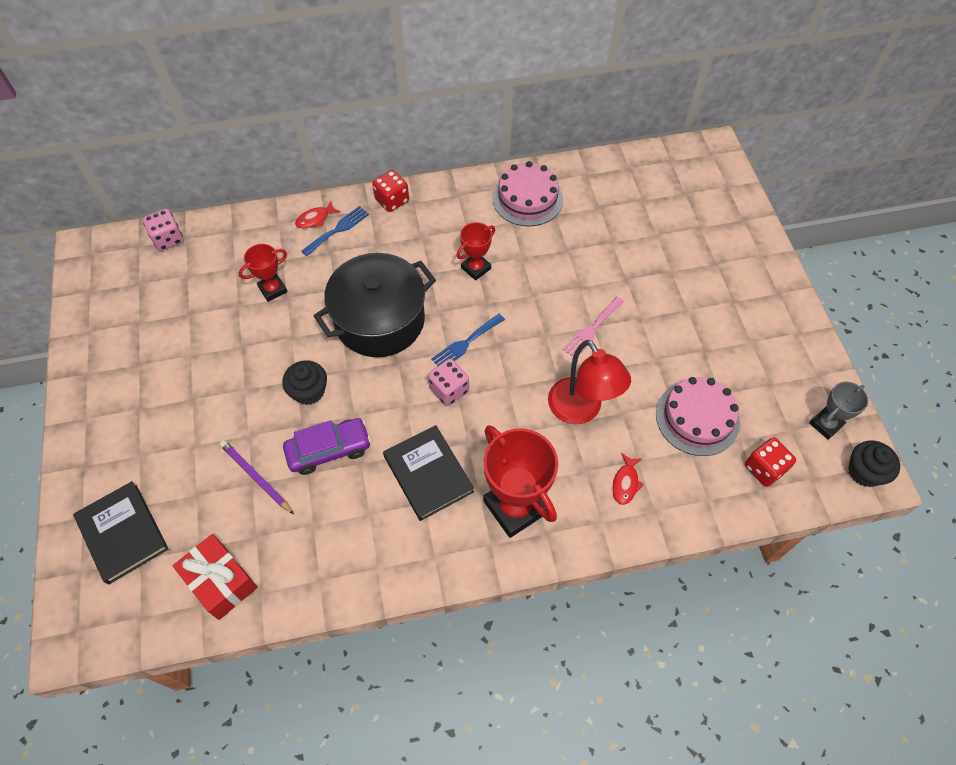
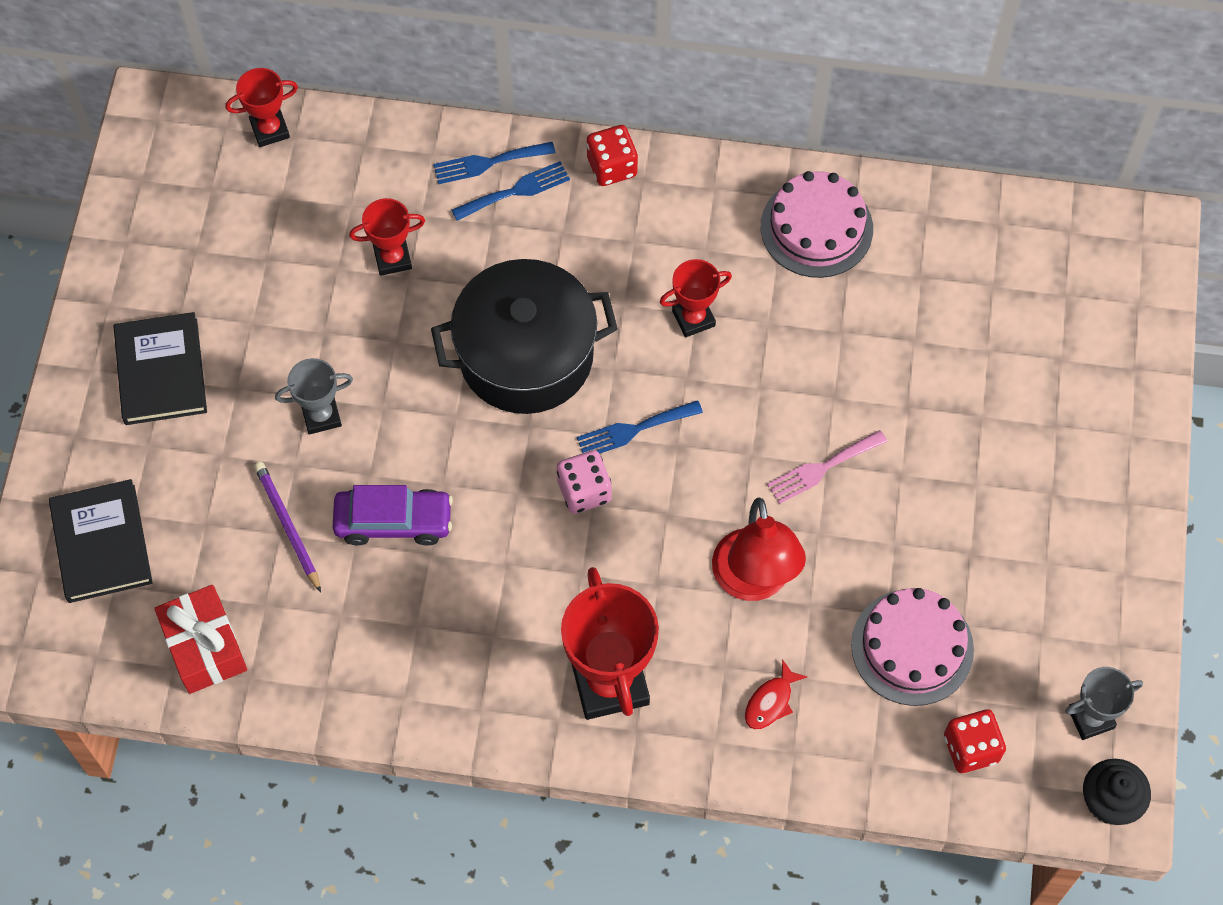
camera: 20 degrees right, 5 degrees up
pink dice [143,209,184,251] -> red trophy [225,68,298,147]
black cupcake [282,360,327,405] -> none
red fish [295,201,340,229] -> blue fork [433,142,555,184]
black book [383,425,474,521] -> black book moved to [113,312,207,425]
none -> grey trophy [275,358,353,435]

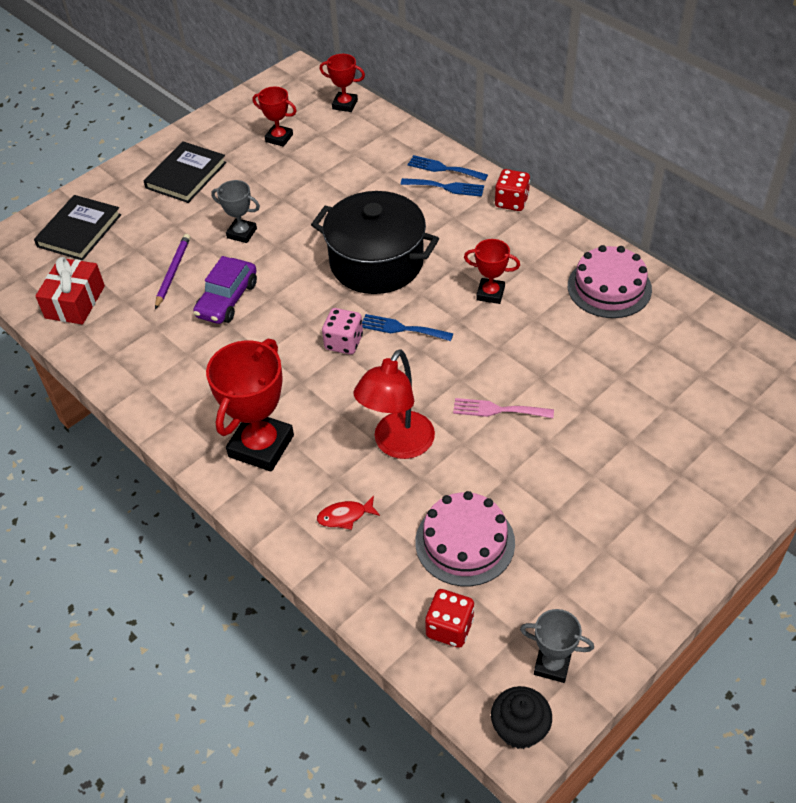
camera: 40 degrees right, 15 degrees down
purple car [333,485,453,546] -> purple car turned 75 degrees clockwise [193,256,257,324]
red trophy [349,198,425,276] -> red trophy moved to [253,87,296,147]

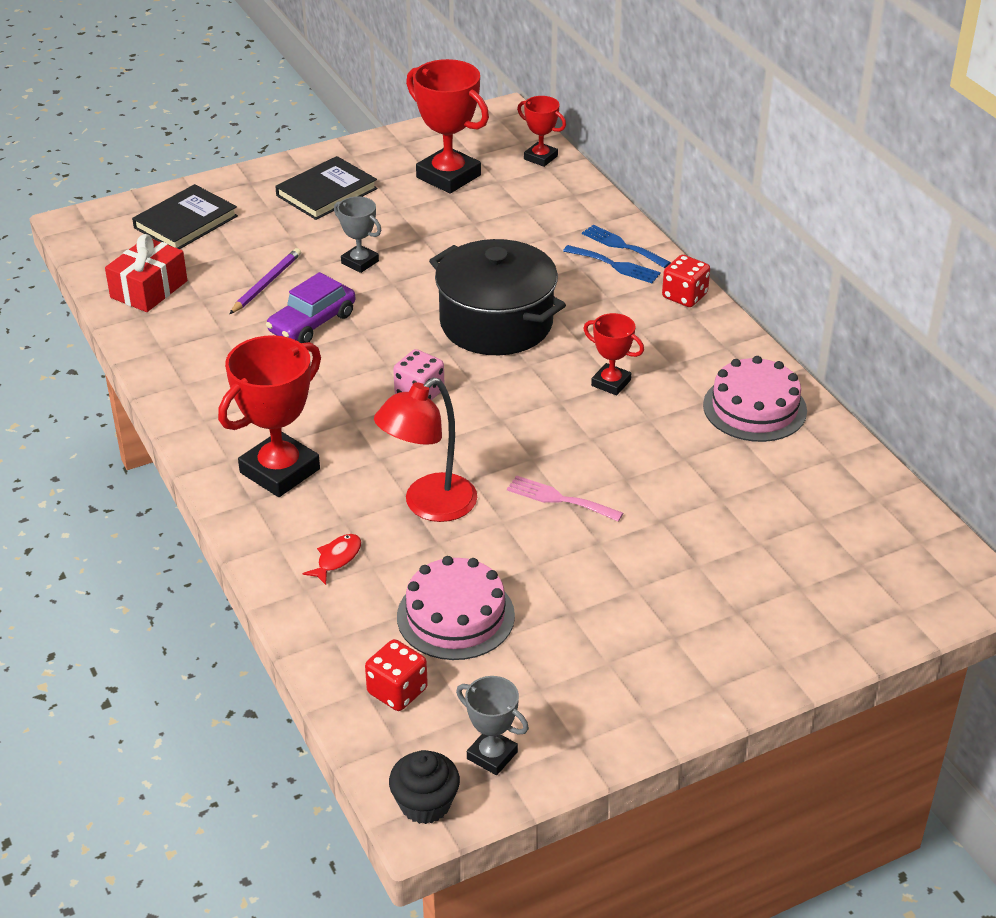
camera: 15 degrees right, 10 degrees down
red trophy [253,87,296,147] -> red trophy [406,59,489,194], size x1.84
red fish [317,496,380,530] -> red fish turned 120 degrees clockwise [303,534,361,585]
blue fork [362,314,453,341] -> none

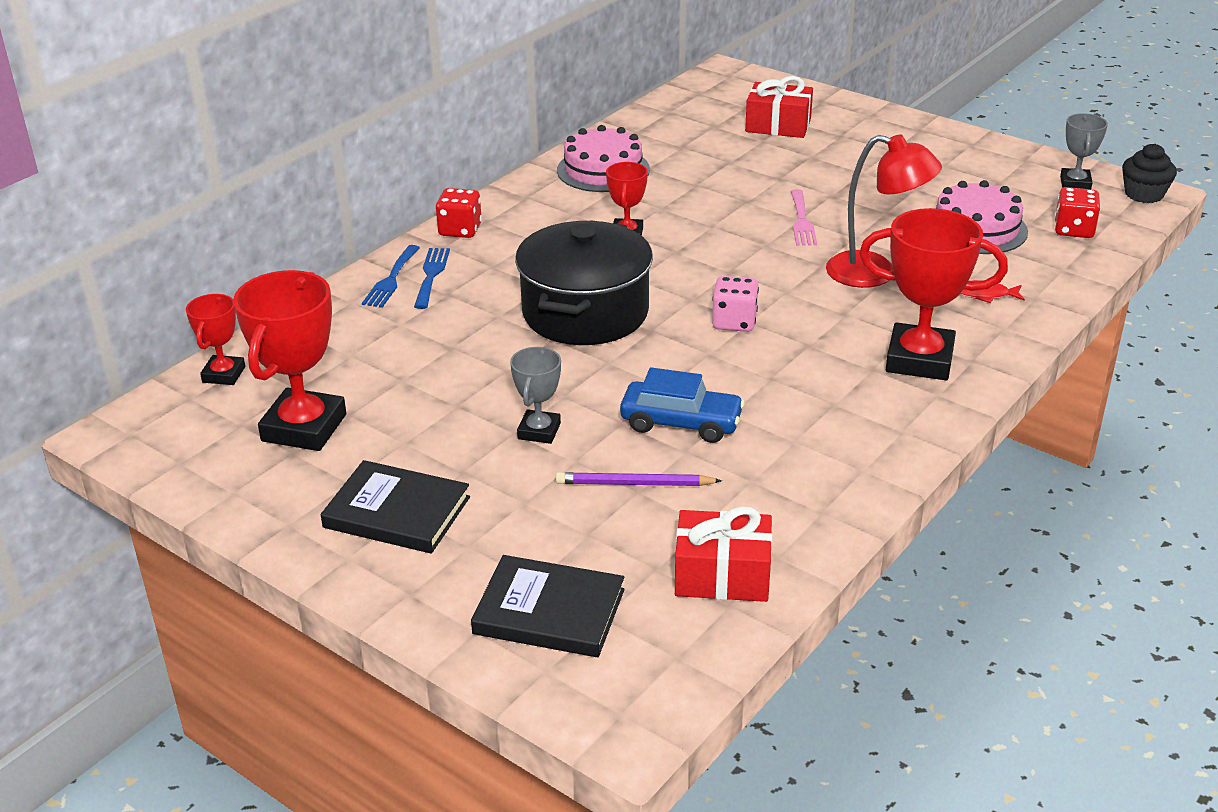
camera: 115 degrees left, 5 degrees down
purple car [266,272,355,343] -> blue car [620,367,745,443]
none -> red gift [745,76,813,138]

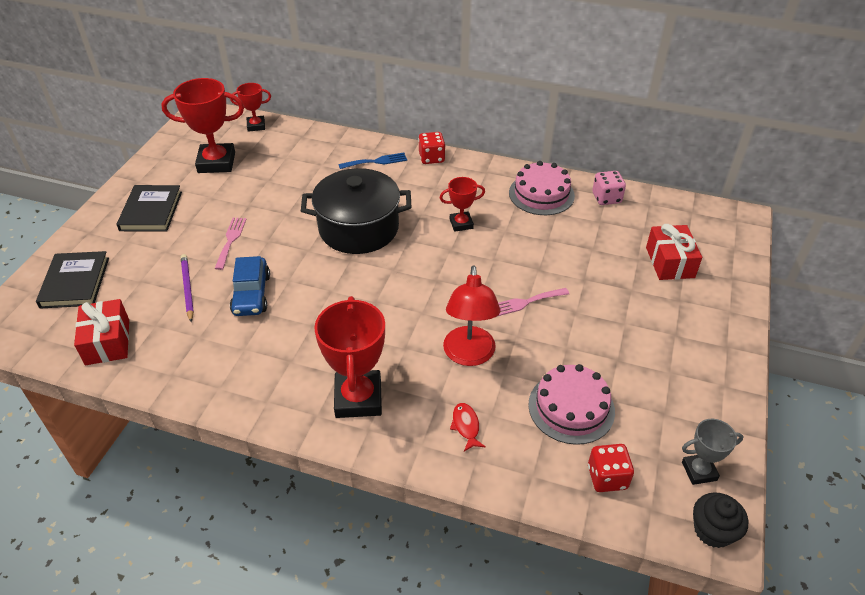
camera: 70 degrees right, 10 degrees up
blue fork [362,245,420,308] -> none
grey trophy [510,347,561,444] -> pink fork [214,218,247,270]
pink dice [712,276,759,332] -> pink dice moved to [592,171,626,205]

